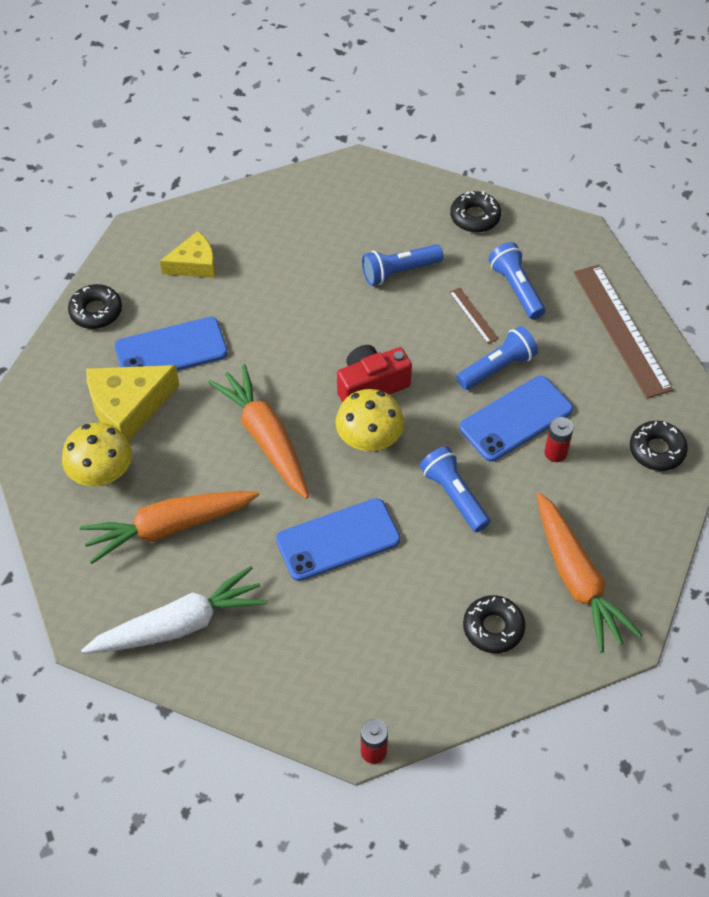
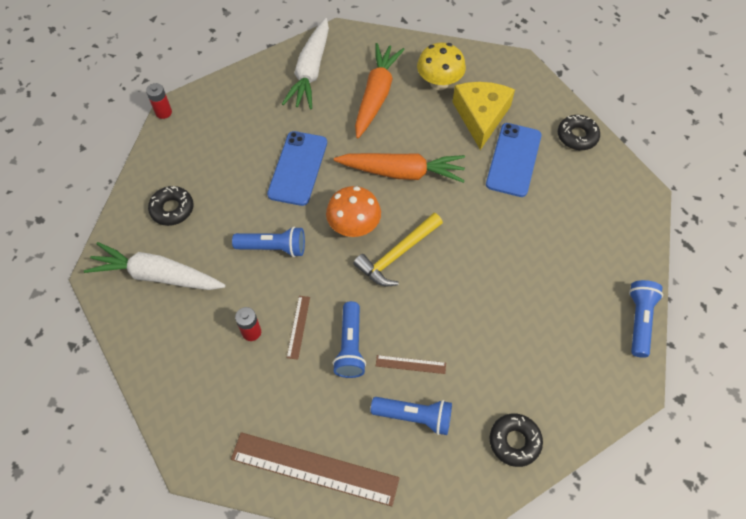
camera: 125 degrees right, 5 degrees up
yellow cheese [160,231,215,278] -> none
yellow mushroom [335,389,404,452] -> orange mushroom [326,186,381,237]
red camera [337,345,412,403] -> yellow hammer [353,213,443,286]
blue flashlight [362,245,443,286] -> blue flashlight moved to [629,280,663,358]
blue phone [459,376,573,462] -> brown ruler [287,296,310,360]
orange carrot [537,492,642,653] -> white carrot [84,242,226,290]
black donut [630,421,688,471] -> none

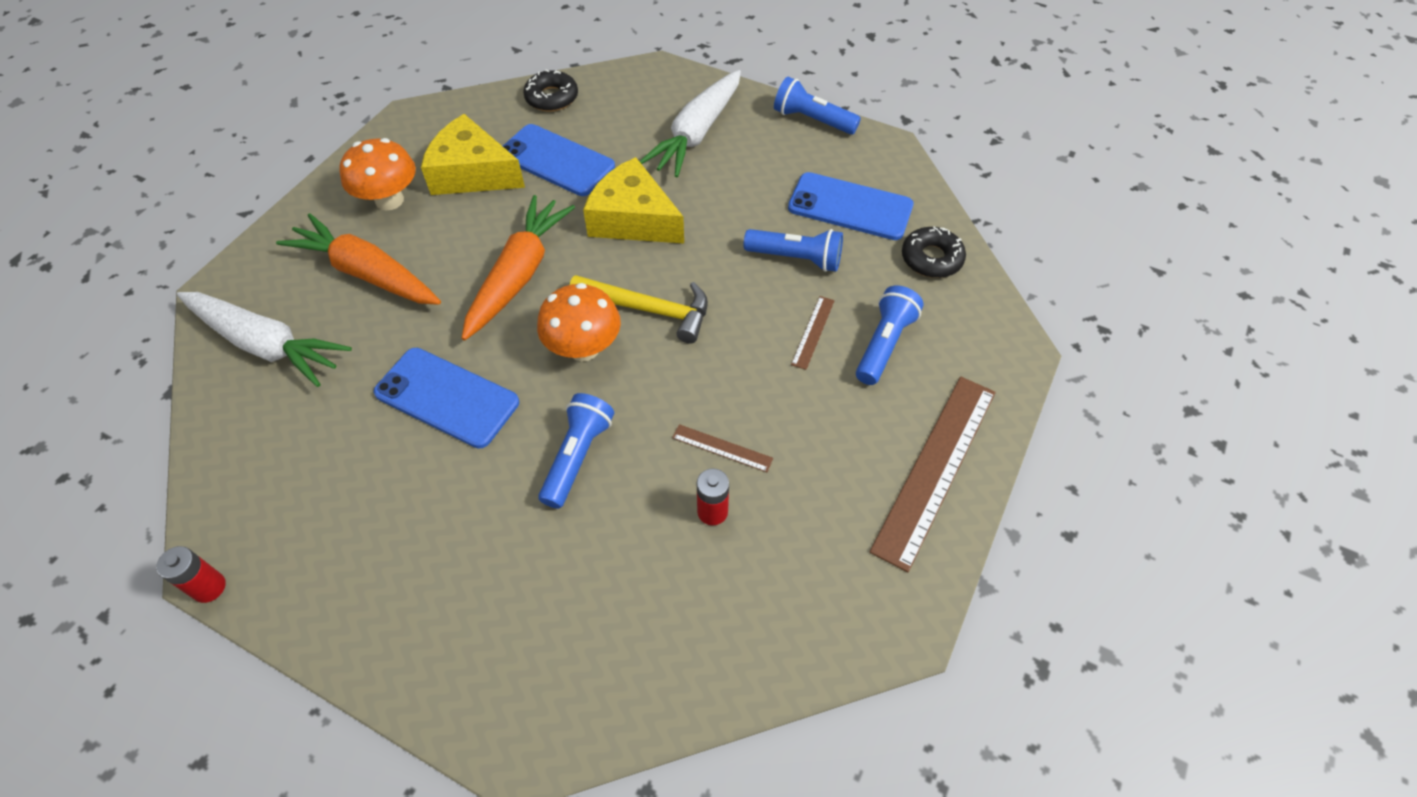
camera: 75 degrees left, 5 degrees down
white carrot [84,242,226,290] -> white carrot moved to [639,70,741,177]
black donut [148,186,193,226] -> none
blue flashlight [333,301,366,378] -> blue flashlight moved to [744,229,843,272]
yellow hammer [353,213,443,286] -> yellow hammer turned 45 degrees counterclockwise [570,275,708,344]
yellow mushroom [417,42,466,90] -> orange mushroom [339,138,416,211]
none -> yellow cheese [583,157,684,244]
none -> blue phone [788,172,914,240]

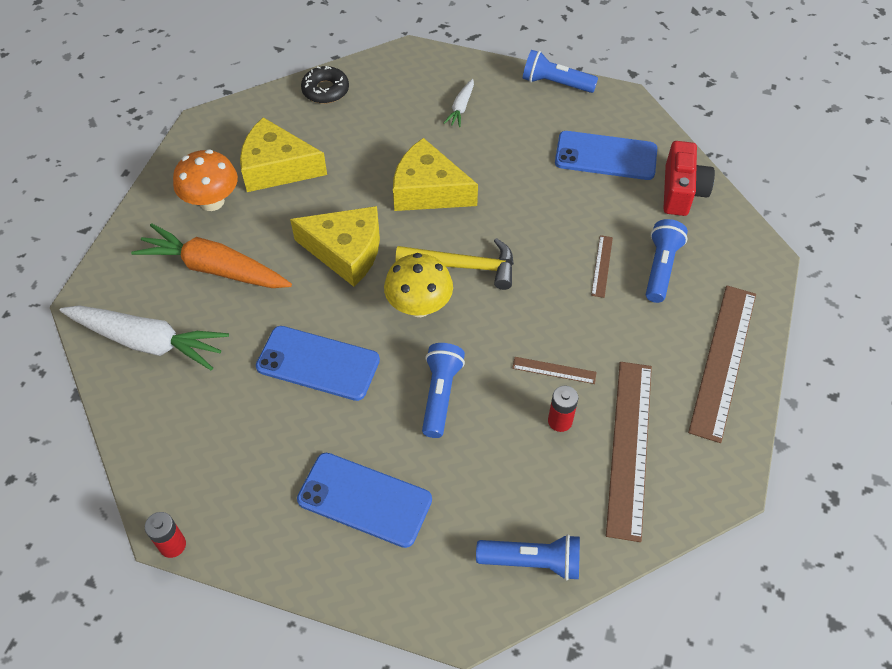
camera: 10 degrees left, 0 degrees up
orange carrot [461,195,575,341] -> yellow cheese [290,206,380,287]
blue phone [503,124,615,196] -> blue phone moved to [297,453,432,548]
orange mushroom [537,283,621,361] -> yellow mushroom [384,253,453,317]
white carrot [639,70,741,177] -> white carrot [444,79,474,127], size x0.47
blue flashlight [744,229,843,272] -> blue flashlight moved to [476,534,580,581]
black donut [902,227,966,278] -> red camera [663,141,715,216]
none -> brown ruler [606,362,652,542]

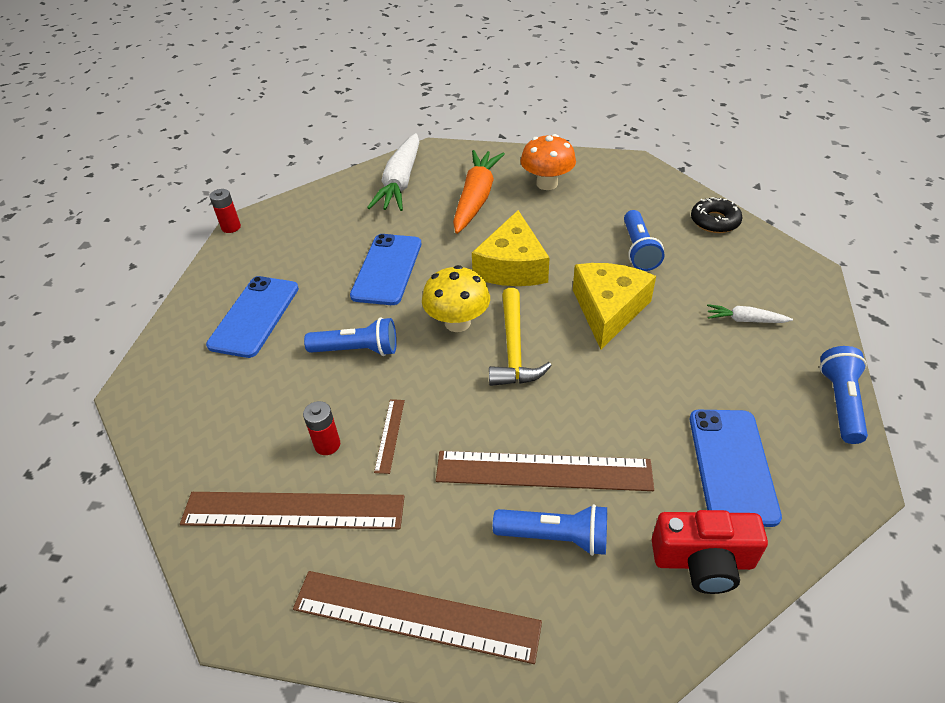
camera: 85 degrees right, 10 degrees down
yellow cheese [240,117,327,192] -> none
blue flashlight [476,534,580,581] -> blue flashlight moved to [624,210,664,271]
brown ruler [591,235,613,298] -> brown ruler [436,451,654,491], size x2.24

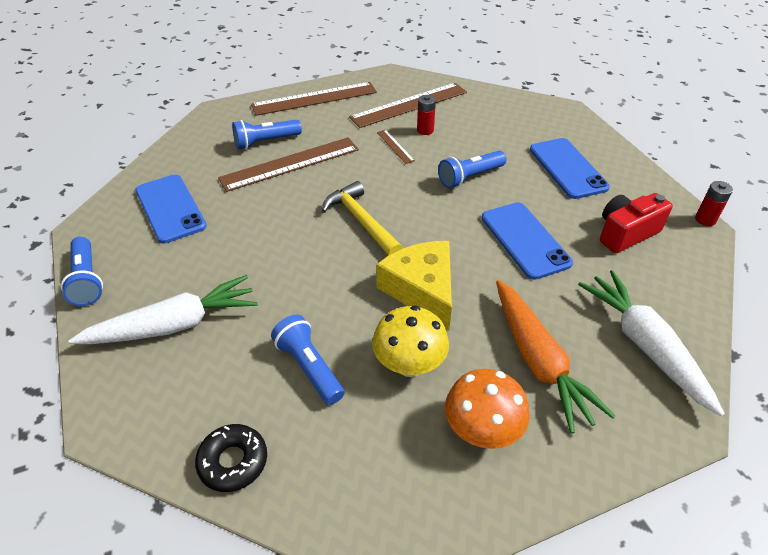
camera: 145 degrees right, 0 degrees up
yellow mushroom [422,265,490,332] -> yellow mushroom moved to [372,305,449,377]
yellow cheese [573,263,656,349] -> none
red camera [652,510,768,594] -> red camera moved to [600,193,673,253]
white carrot [707,304,793,323] -> white carrot [69,275,258,344], size x2.12

